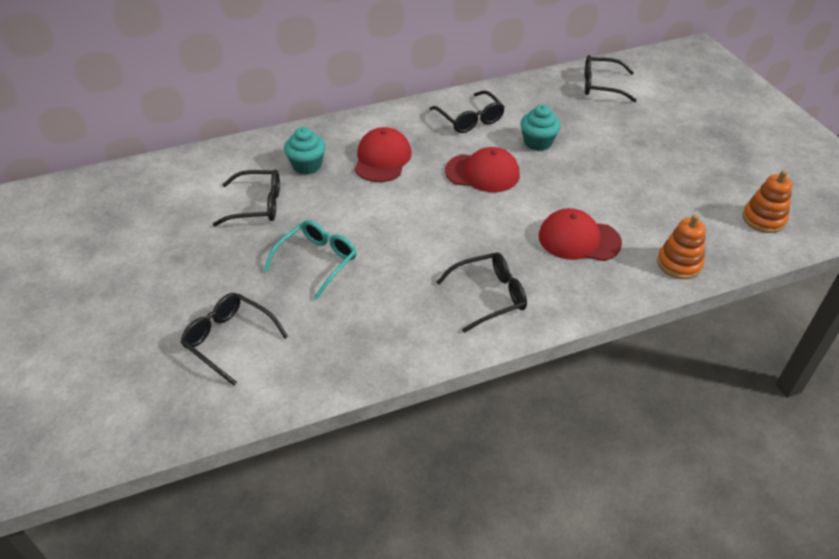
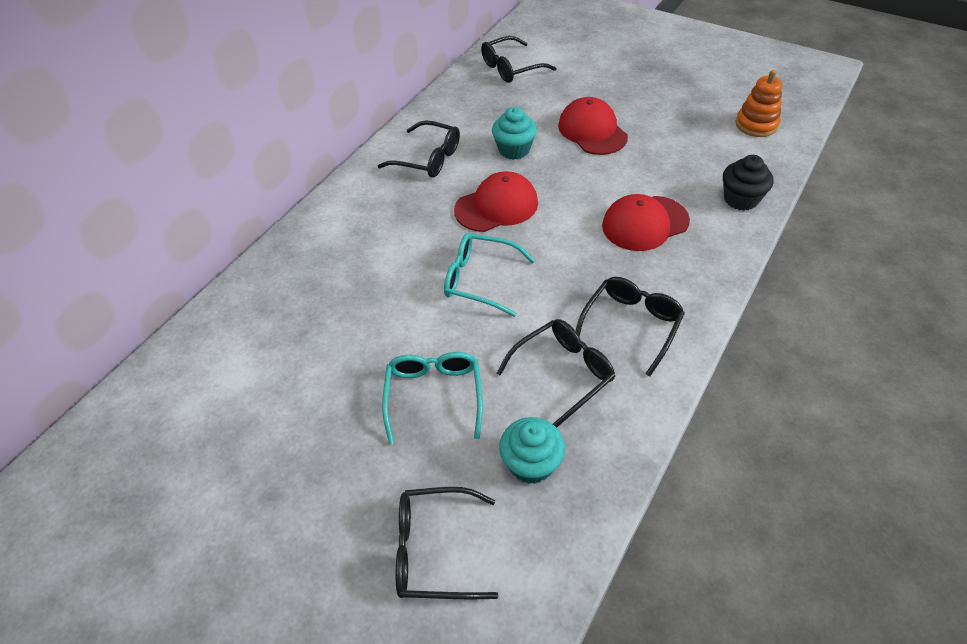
camera: 35 degrees left, 5 degrees up
black glasses [213,170,280,226] -> black glasses moved to [497,319,615,428]
turquoise cupcake [284,127,326,174] -> turquoise cupcake moved to [499,417,565,484]
red cap [354,127,412,182] -> red cap moved to [558,97,628,155]
orange stacking toy [657,214,706,279] -> black cupcake [723,155,774,210]
none -> turquoise glasses [444,233,535,317]

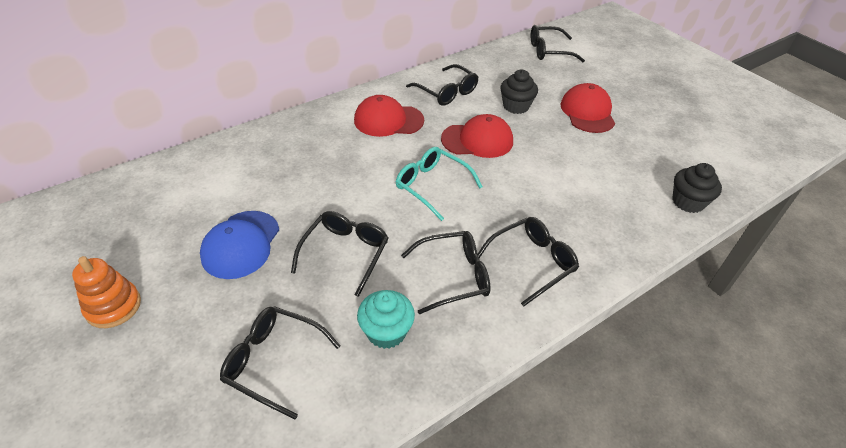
camera: 20 degrees right, 5 degrees down
turquoise glasses [382,352,483,444] -> black glasses [291,211,389,297]
turquoise cupcake [492,107,537,160] -> black cupcake [500,70,538,114]
red cap [602,194,690,251] -> red cap moved to [354,95,424,137]
orange stacking toy [736,70,782,137] -> orange stacking toy moved to [72,256,141,328]
none -> blue cap [200,211,279,279]

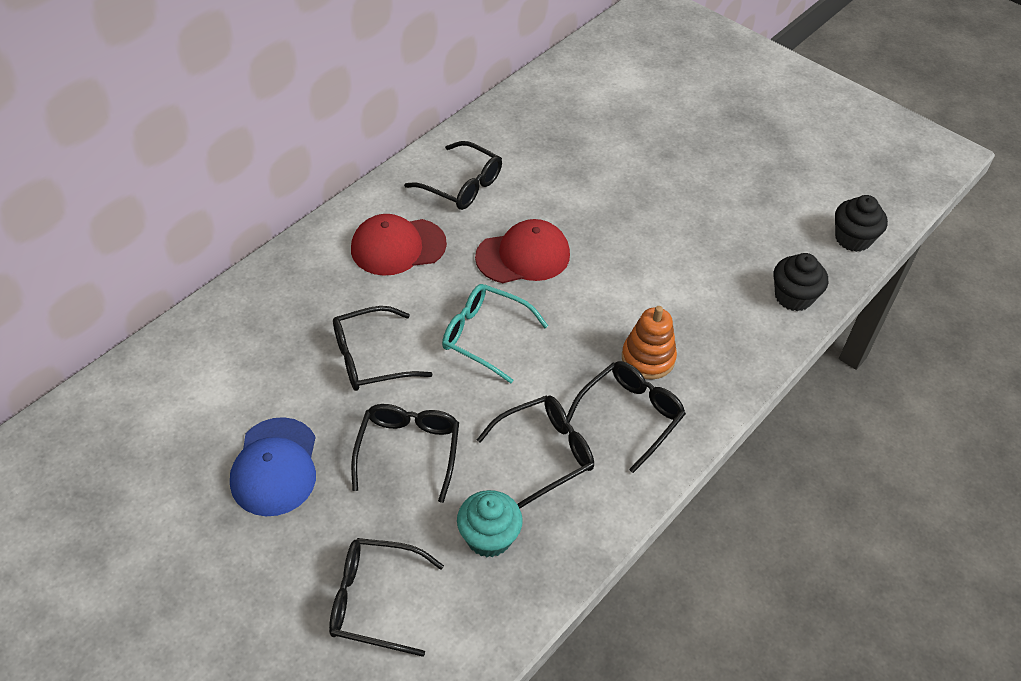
camera: 15 degrees left, 5 degrees up
orange stacking toy [72,256,141,328] -> orange stacking toy moved to [622,306,677,380]
black cupcake [500,70,538,114] -> black cupcake moved to [835,195,888,252]
black glasses [531,25,585,62] -> black glasses moved to [333,306,433,391]
red cap [561,83,615,133] -> none

